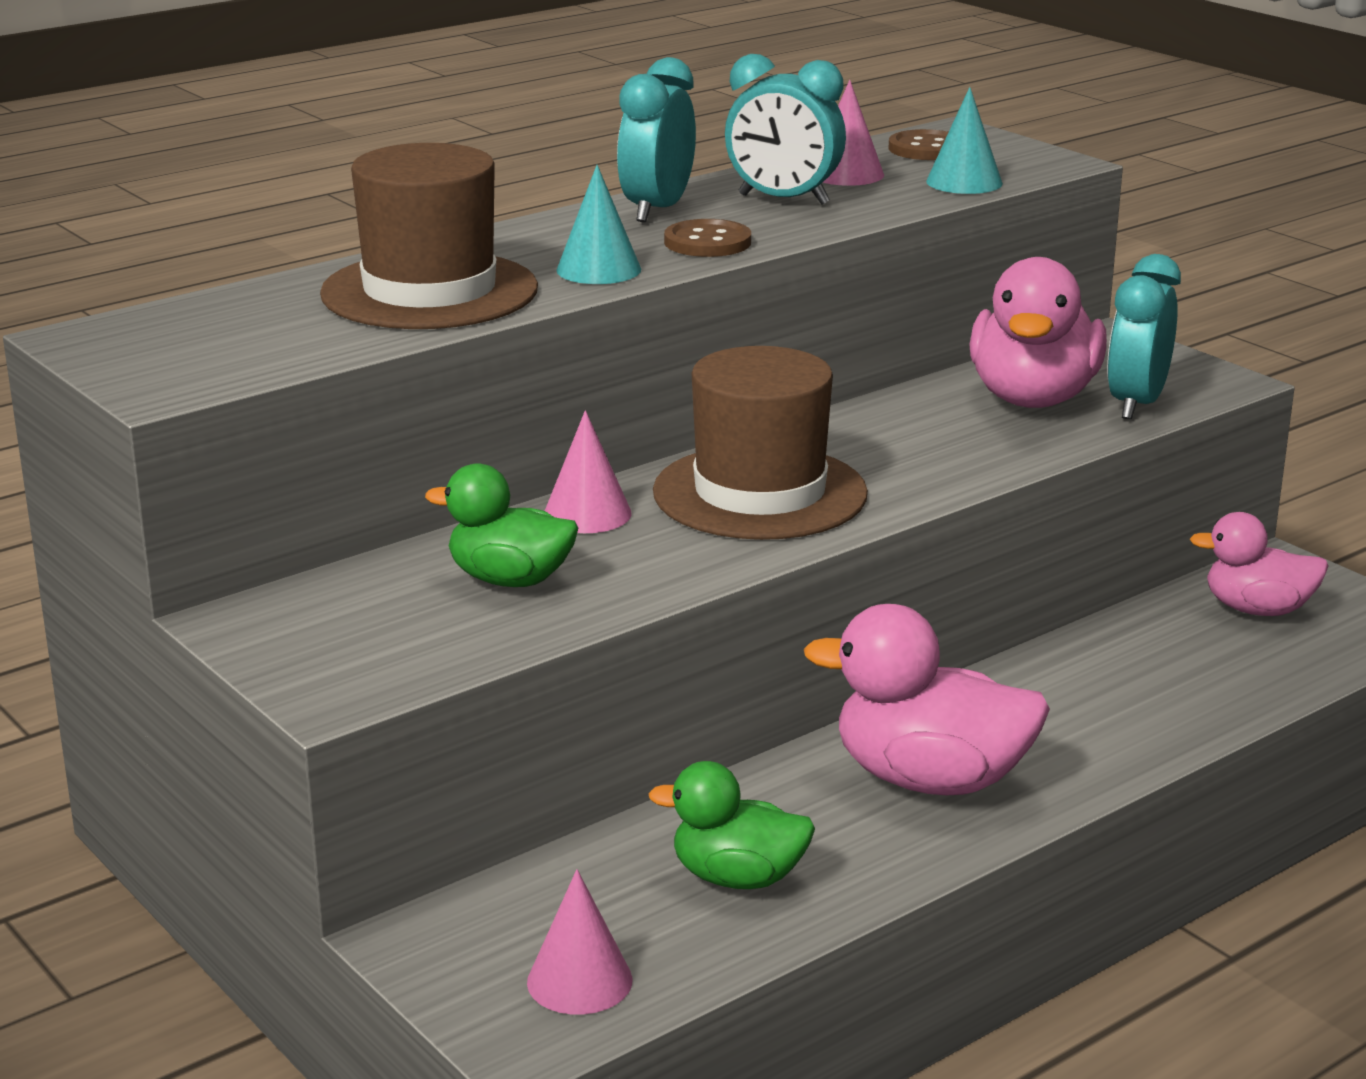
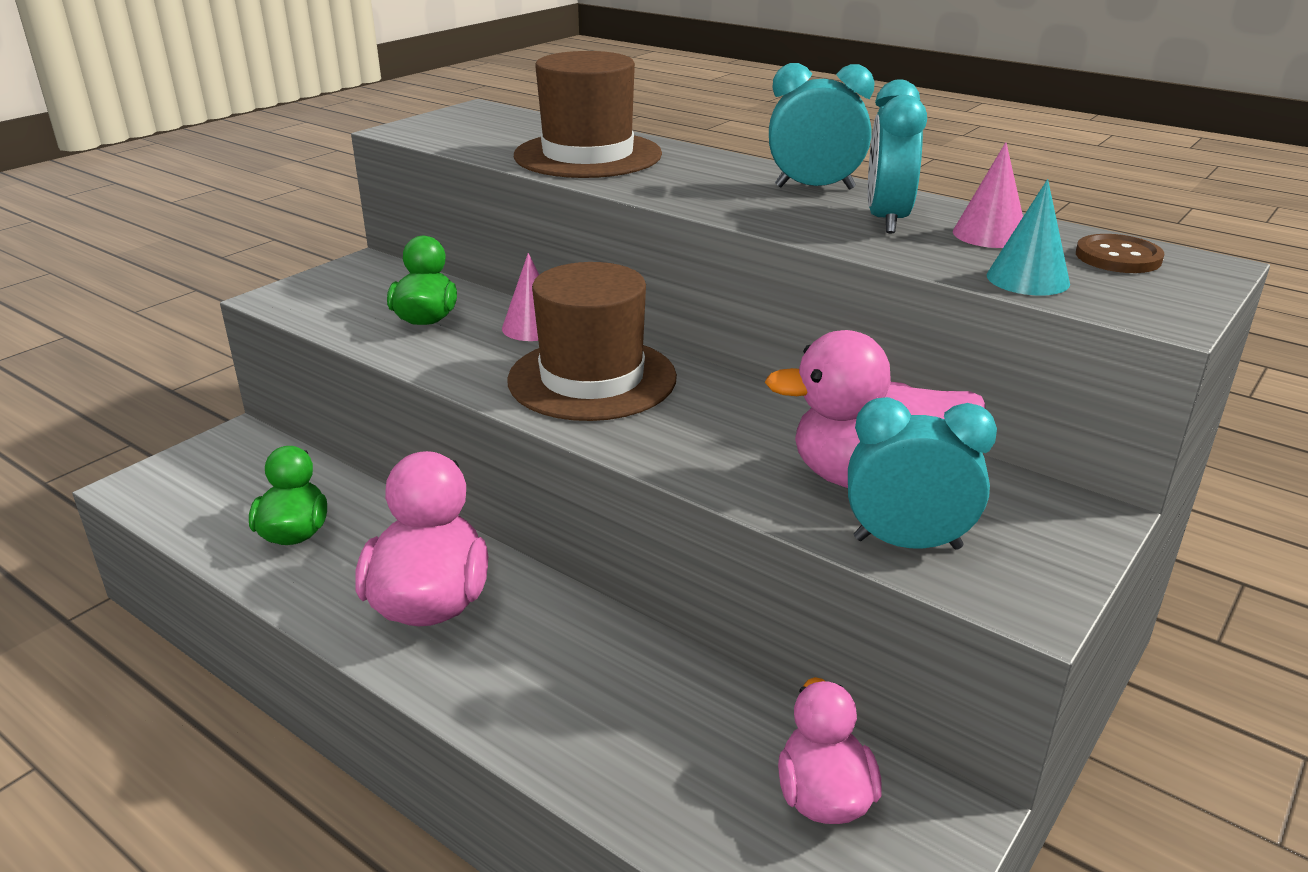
camera: 75 degrees right, 5 degrees up
pink cone [527,869,633,1015] -> none
turquoise cone [556,165,641,284] -> none
brown button [664,219,751,257] -> none

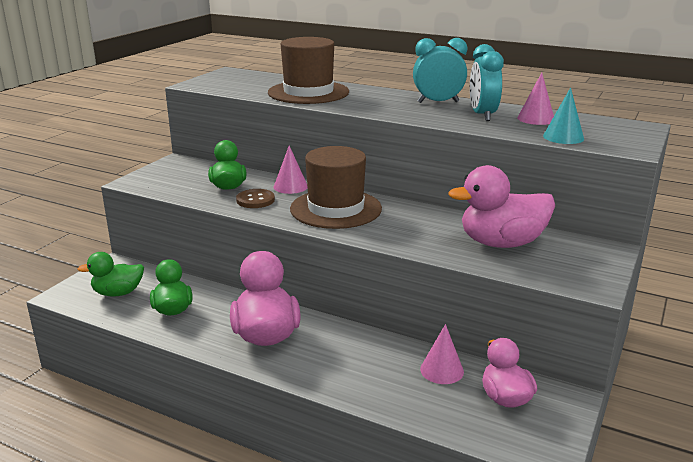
camera: 10 degrees left, 5 degrees down
turquoise clock [848,397,997,550] -> none
brown button [1076,234,1165,273] -> brown button moved to [236,189,275,208]
none -> green duck [78,252,144,297]
none -> pink cone [420,324,464,384]

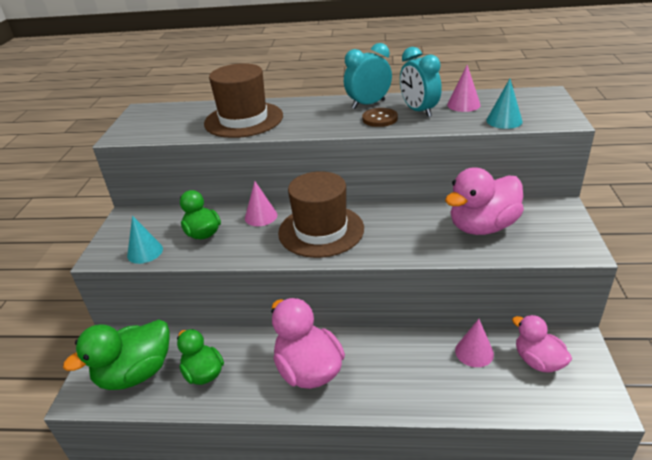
camera: 20 degrees left, 10 degrees up
green duck [78,252,144,297] -> green duck [63,319,169,390], size x1.57
brown button [236,189,275,208] -> brown button moved to [362,108,398,127]
none -> turquoise cone [127,216,163,264]

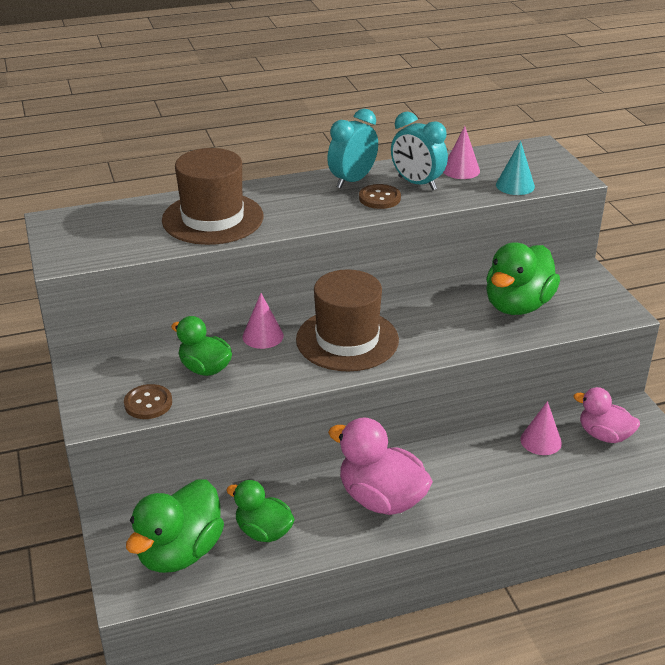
camera: 25 degrees left, 0 degrees up
turquoise cone [127,216,163,264] -> brown button [124,384,172,419]
pink duck [445,167,524,235] -> green duck [486,242,560,315]

